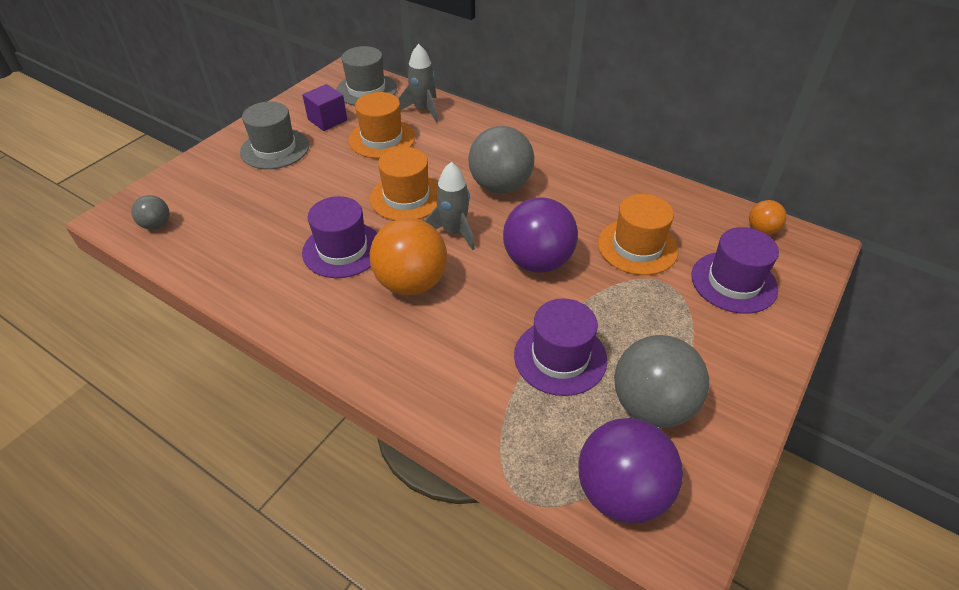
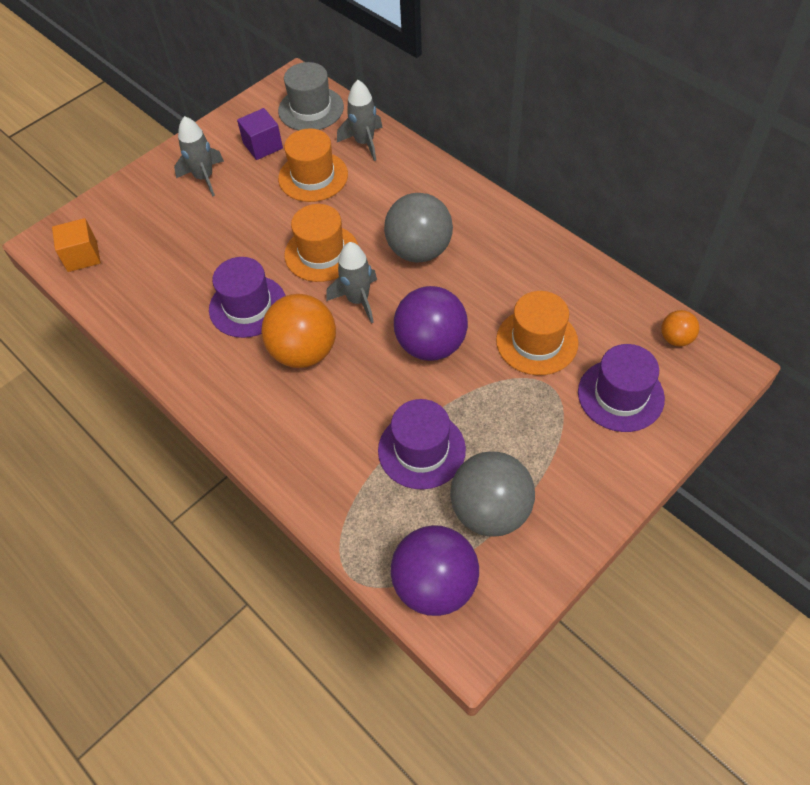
camera: 15 degrees right, 10 degrees up
grey ball [131,195,169,230] -> orange cube [52,218,101,272]
grey hat [240,101,309,169] -> grey rocket [174,116,224,197]

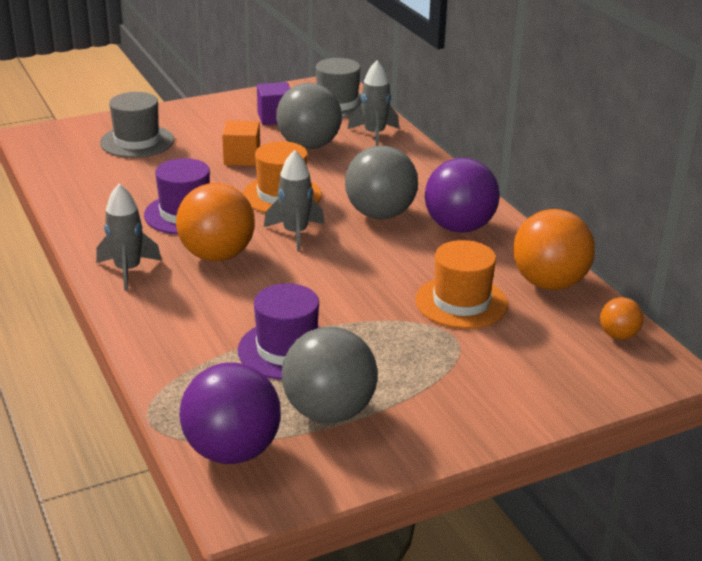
camera: 15 degrees right, 25 degrees down
orange cube [52,218,101,272] -> orange cube moved to [222,121,260,166]
grey rocket [174,116,224,197] -> grey rocket moved to [96,184,162,291]
orange hat [278,129,348,202] -> grey ball [276,83,342,149]
purple ball [394,286,468,361] -> purple ball moved to [425,158,500,233]
purple hat [578,344,665,432] -> none
none -> grey hat [100,92,174,158]
none -> orange ball [513,209,595,290]

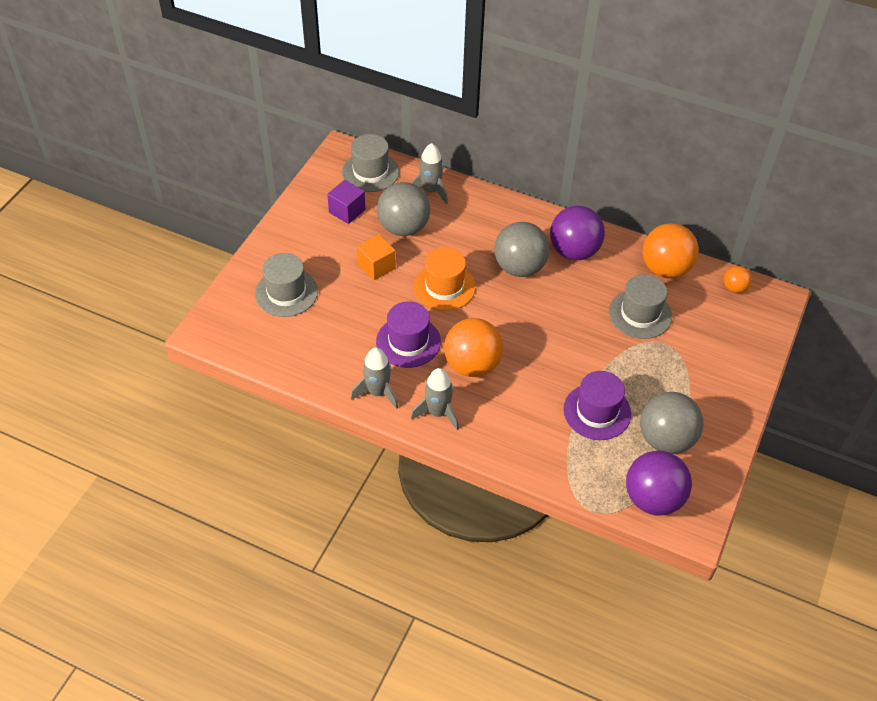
camera: 40 degrees left, 20 degrees up
grey rocket [264,150,324,252] -> grey rocket moved to [351,348,398,409]
orange hat [415,240,508,329] -> grey hat [609,274,672,339]

